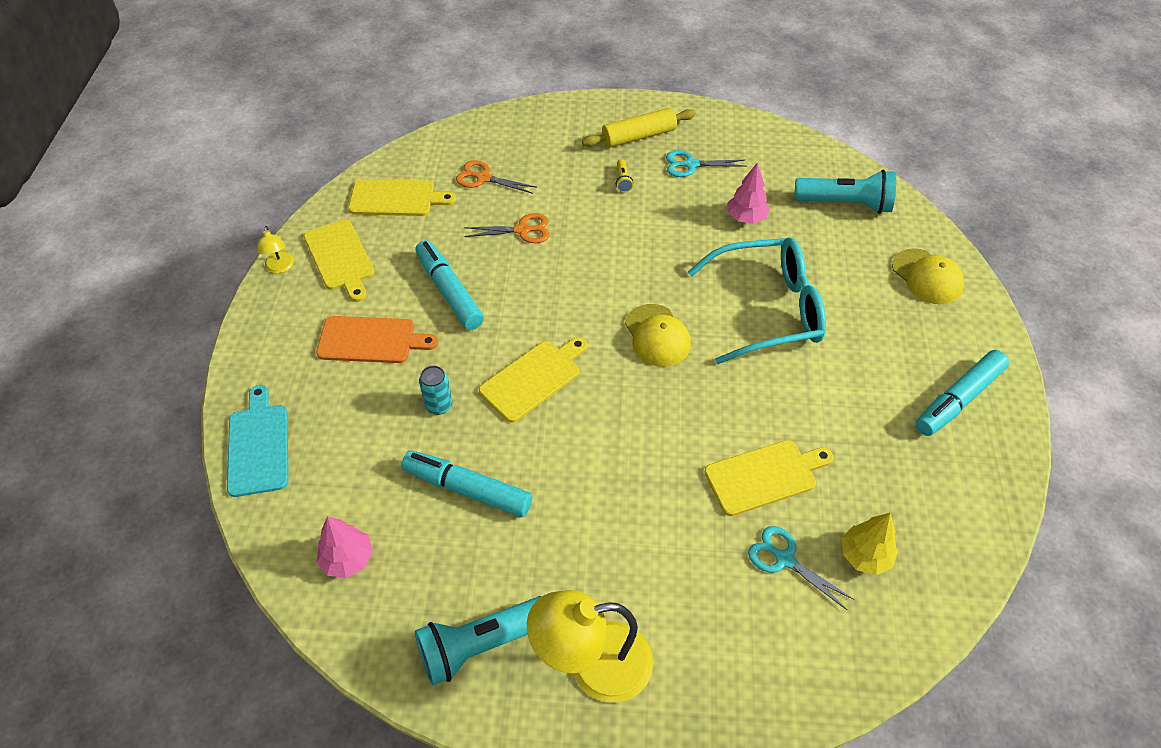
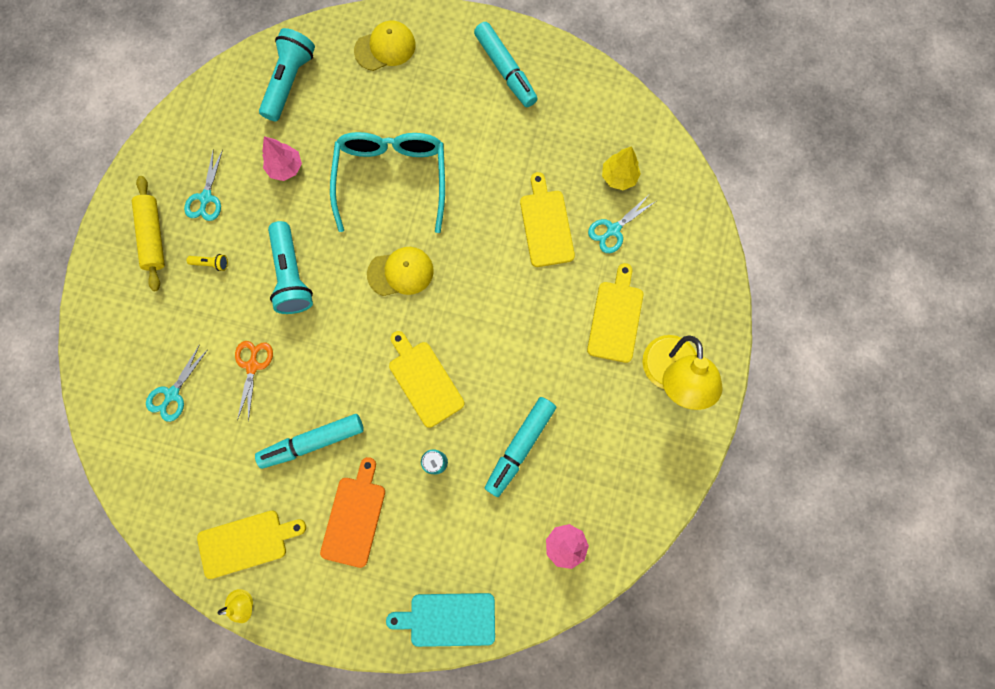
camera: 80 degrees left, 25 degrees up
yellow cutting board [348,179,456,216] -> yellow cutting board moved to [587,263,643,363]
turquoise flashlight [415,596,542,686] -> turquoise flashlight moved to [268,221,313,314]
orange scissors [456,160,536,194] -> turquoise scissors [146,346,207,422]

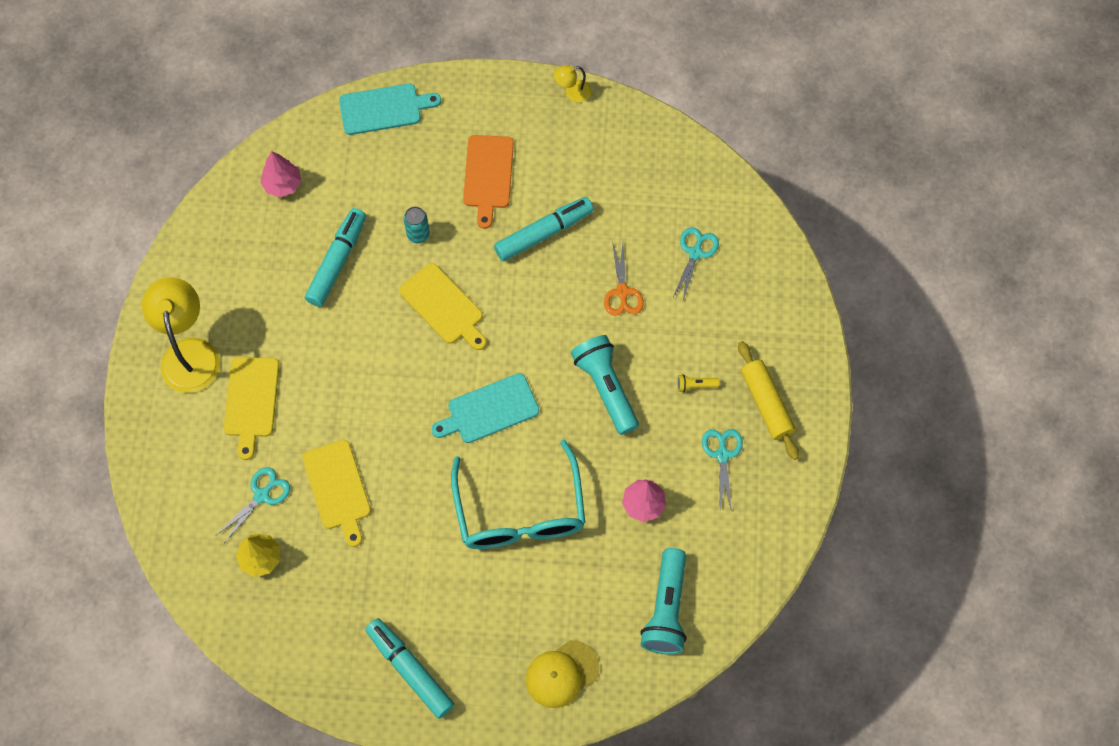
camera: 170 degrees right, 10 degrees down
yellow cutting board [197,511,306,579] -> none
yellow cap [367,247,434,296] -> turquoise cutting board [431,373,539,443]

